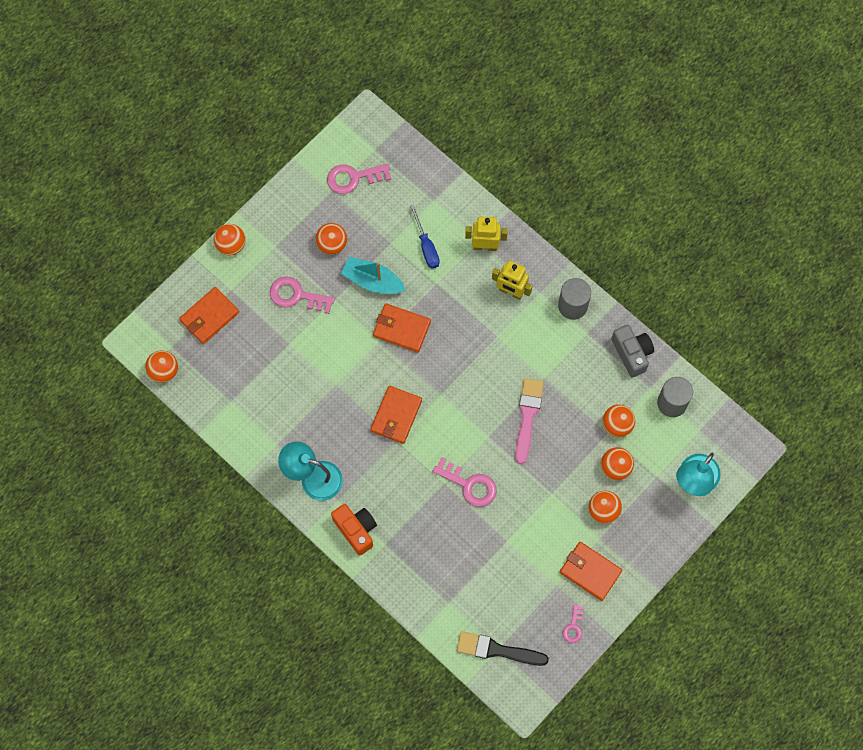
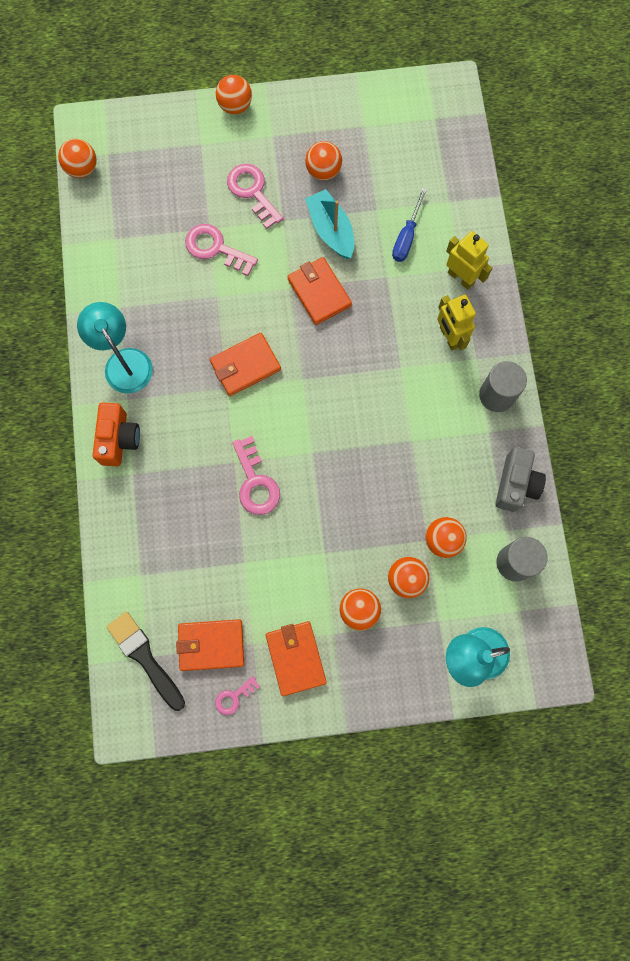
camera: 40 degrees right, 5 degrees up
orange wallet [179,287,239,344] -> orange wallet moved to [176,619,244,671]
pink key [327,164,391,194] -> pink key moved to [185,224,258,276]
pink brush [515,378,544,464] -> none

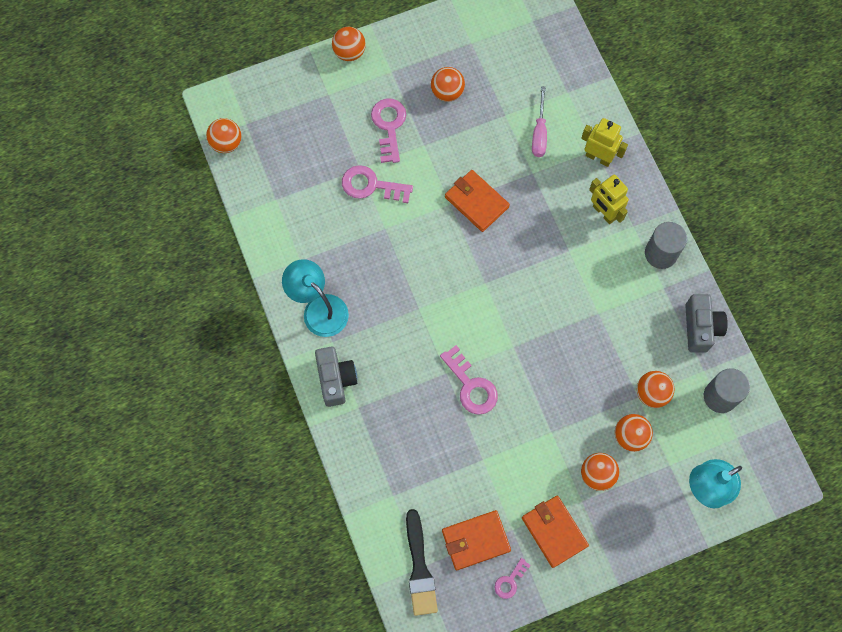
camera: 15 degrees left, 5 degrees down
orange camera [93,402,140,466] -> grey camera [315,347,357,407]
black brush [107,612,185,711] -> black brush turned 135 degrees counterclockwise [406,509,438,616]
orange wallet [210,333,281,396] -> none
pink key [227,164,283,229] -> pink key turned 45 degrees clockwise [371,99,406,163]
turquoise boat [305,189,354,259] -> none
blue screwdriver [392,188,427,262] -> pink screwdriver [532,86,547,157]

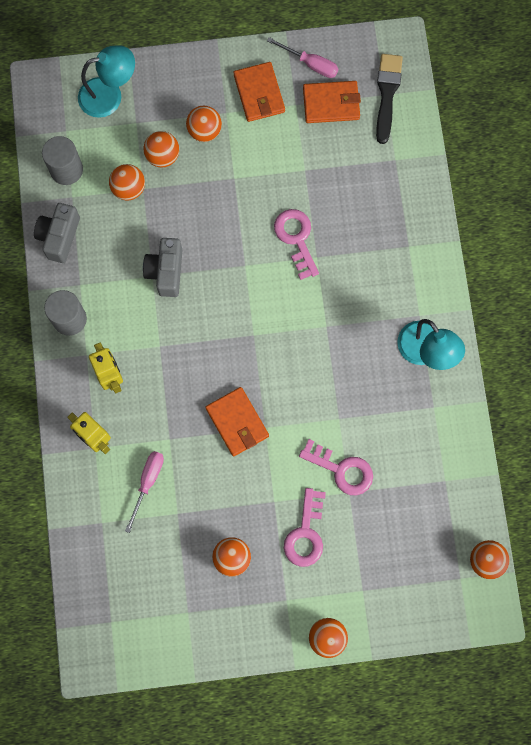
camera: 165 degrees left, 5 degrees up
grey camera [315,347,357,407] -> grey camera moved to [143,238,182,297]
pink key [495,558,530,599] -> pink screwdriver [267,37,338,78]

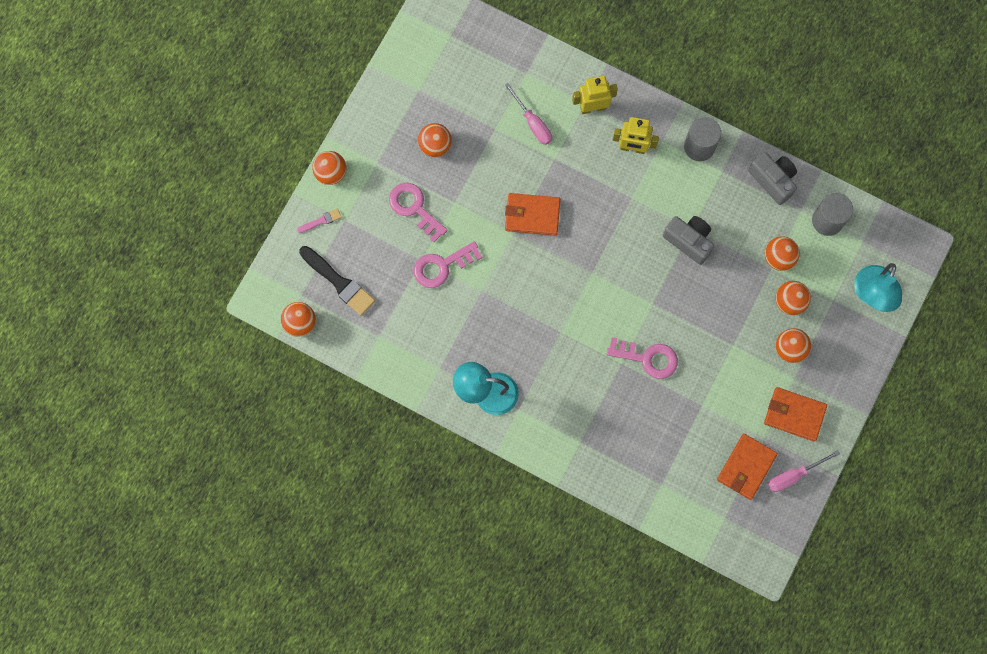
camera: 125 degrees right, 0 degrees up
black brush [376,54,403,144] -> black brush moved to [299,246,375,316]
none -> pink brush [297,208,342,233]

